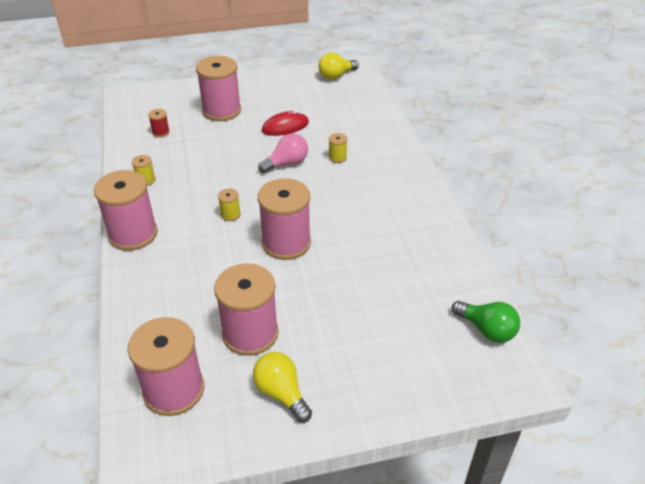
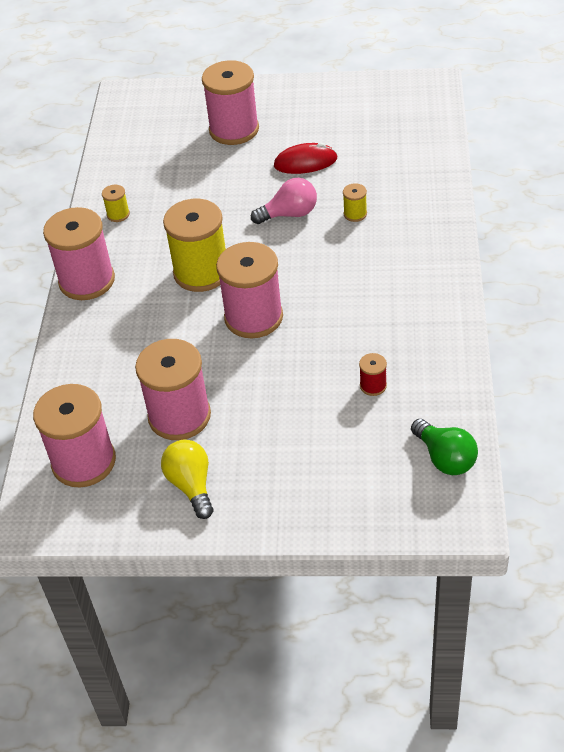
camera: 20 degrees right, 5 degrees up
red spool [148,109,170,138] -> red spool moved to [359,353,387,396]
yellow spool [218,188,241,221] -> yellow spool [163,199,226,292], size x2.33
yellow light bulb [318,53,359,80] -> none

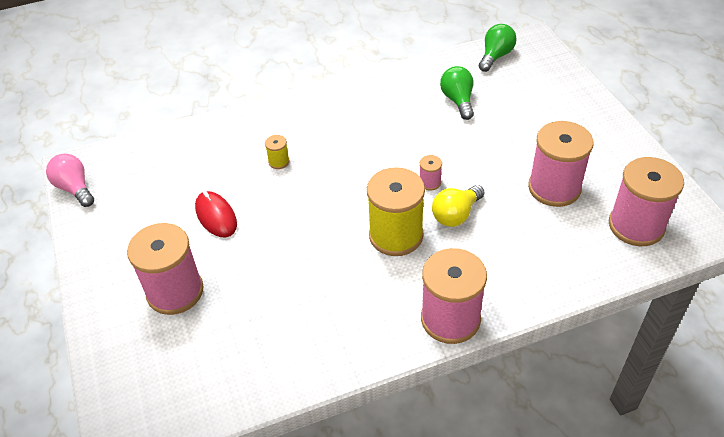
camera: 115 degrees left, 0 degrees up
yellow spool [102,185,130,222] -> none
yellow light bulb [161,439,213,519] -> yellow light bulb moved to [432,185,485,227]
pink spool [216,242,283,338] -> pink spool [420,155,442,190], size x0.43
pink light bulb [251,178,317,224] -> pink light bulb moved to [46,154,94,207]
red spool [359,353,387,396] -> green light bulb [440,66,474,120]

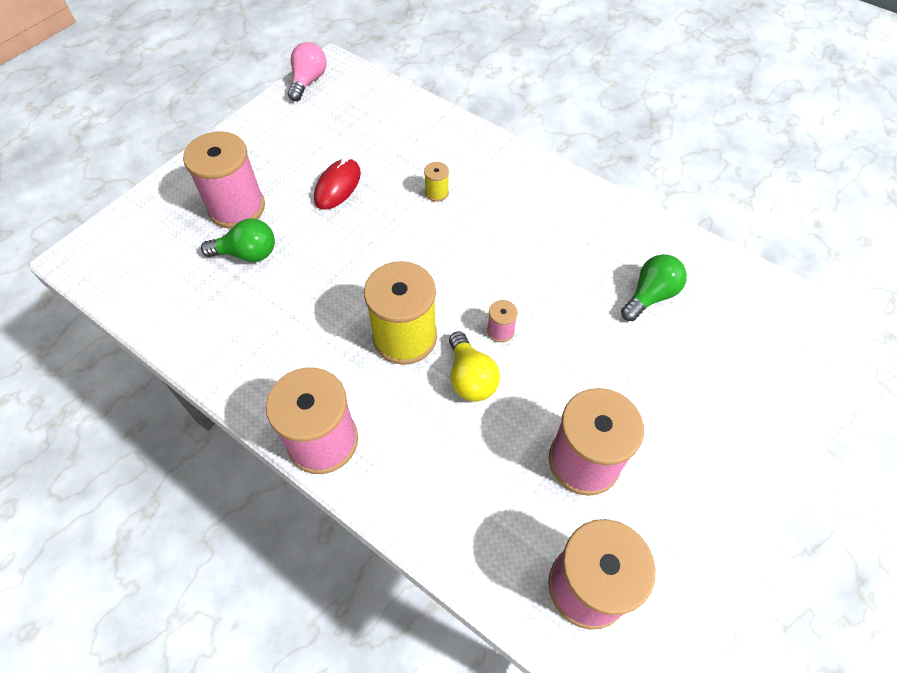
camera: 55 degrees right, 10 degrees up
yellow light bulb [432,185,485,227] -> yellow light bulb turned 120 degrees counterclockwise [449,331,500,402]
green light bulb [479,24,517,72] -> green light bulb moved to [201,218,275,262]

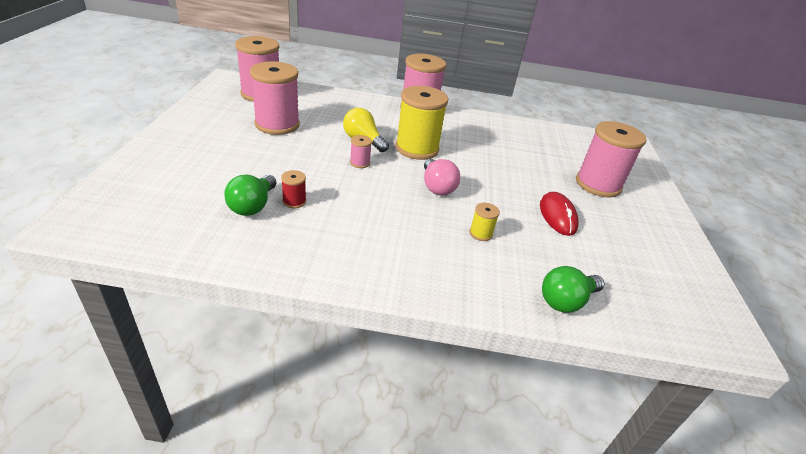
camera: 145 degrees right, 20 degrees down
green light bulb [201,218,275,262] -> green light bulb moved to [542,266,604,313]
pink light bulb [288,42,327,101] -> pink light bulb moved to [424,158,460,195]
none -> red spool [281,170,306,208]

